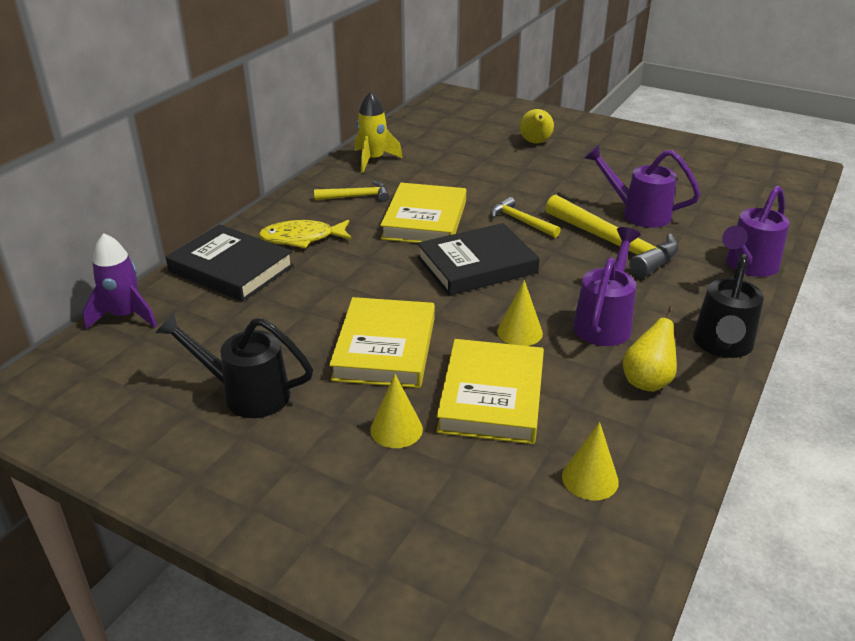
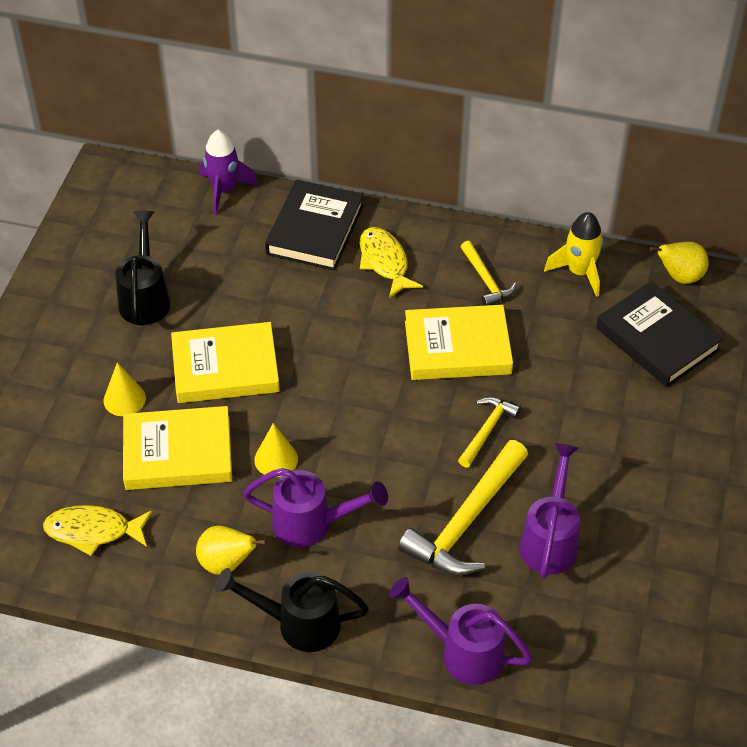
camera: 75 degrees right, 15 degrees up
black book [417,223,540,296] -> black book moved to [596,281,723,387]
yellow pear [520,109,554,143] -> yellow pear moved to [650,242,709,284]
yellow cone [562,422,619,500] -> yellow fish [43,505,152,556]

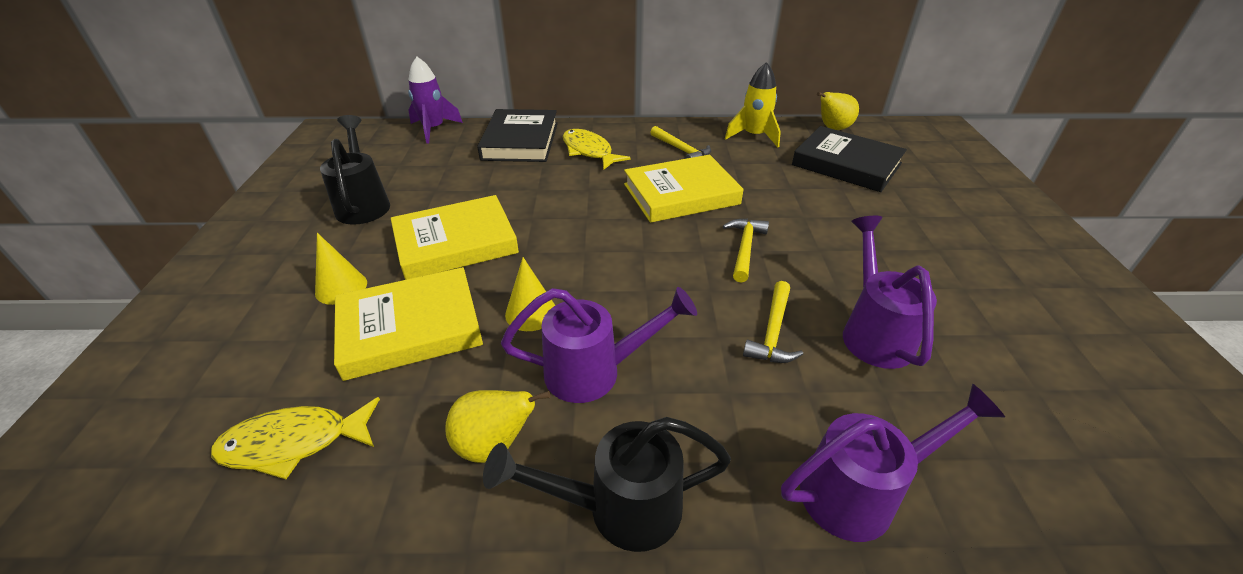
camera: 15 degrees left, 10 degrees down
purple watering can [389,577,533,685] -> purple watering can turned 150 degrees clockwise [781,384,1005,542]
yellow hammer [398,440,528,575] -> yellow hammer [743,281,803,363], size x0.55

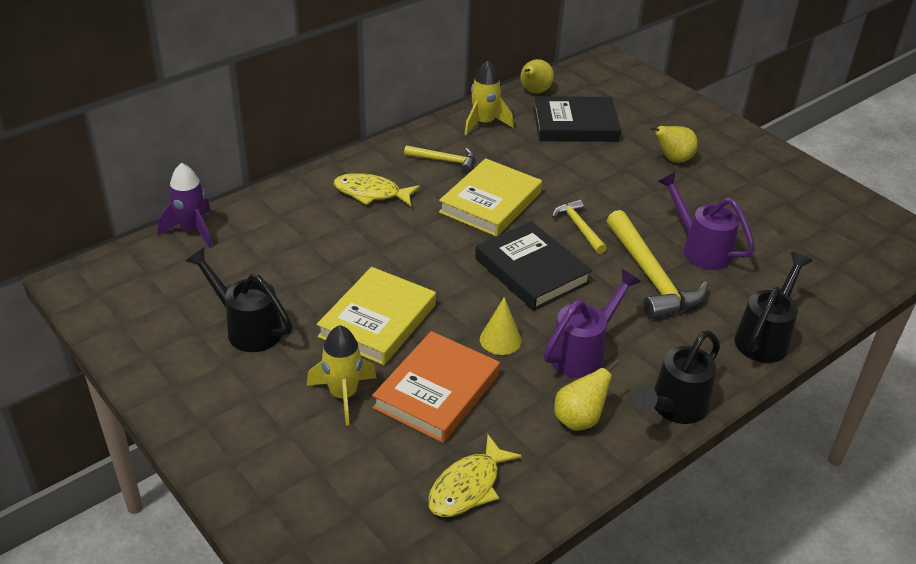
camera: 40 degrees left, 0 degrees up
yellow cone [315,233,367,305] -> yellow rocket [307,325,377,426]
yellow book [334,267,483,381] -> orange book [372,331,500,443]
black book [477,109,558,162] -> black book moved to [475,221,592,311]
yellow hammer [743,281,803,363] -> yellow hammer [606,210,708,319], size x1.83
purple watering can [781,384,1005,542] -> black watering can [734,252,812,363]
none -> yellow pear [649,126,698,163]

